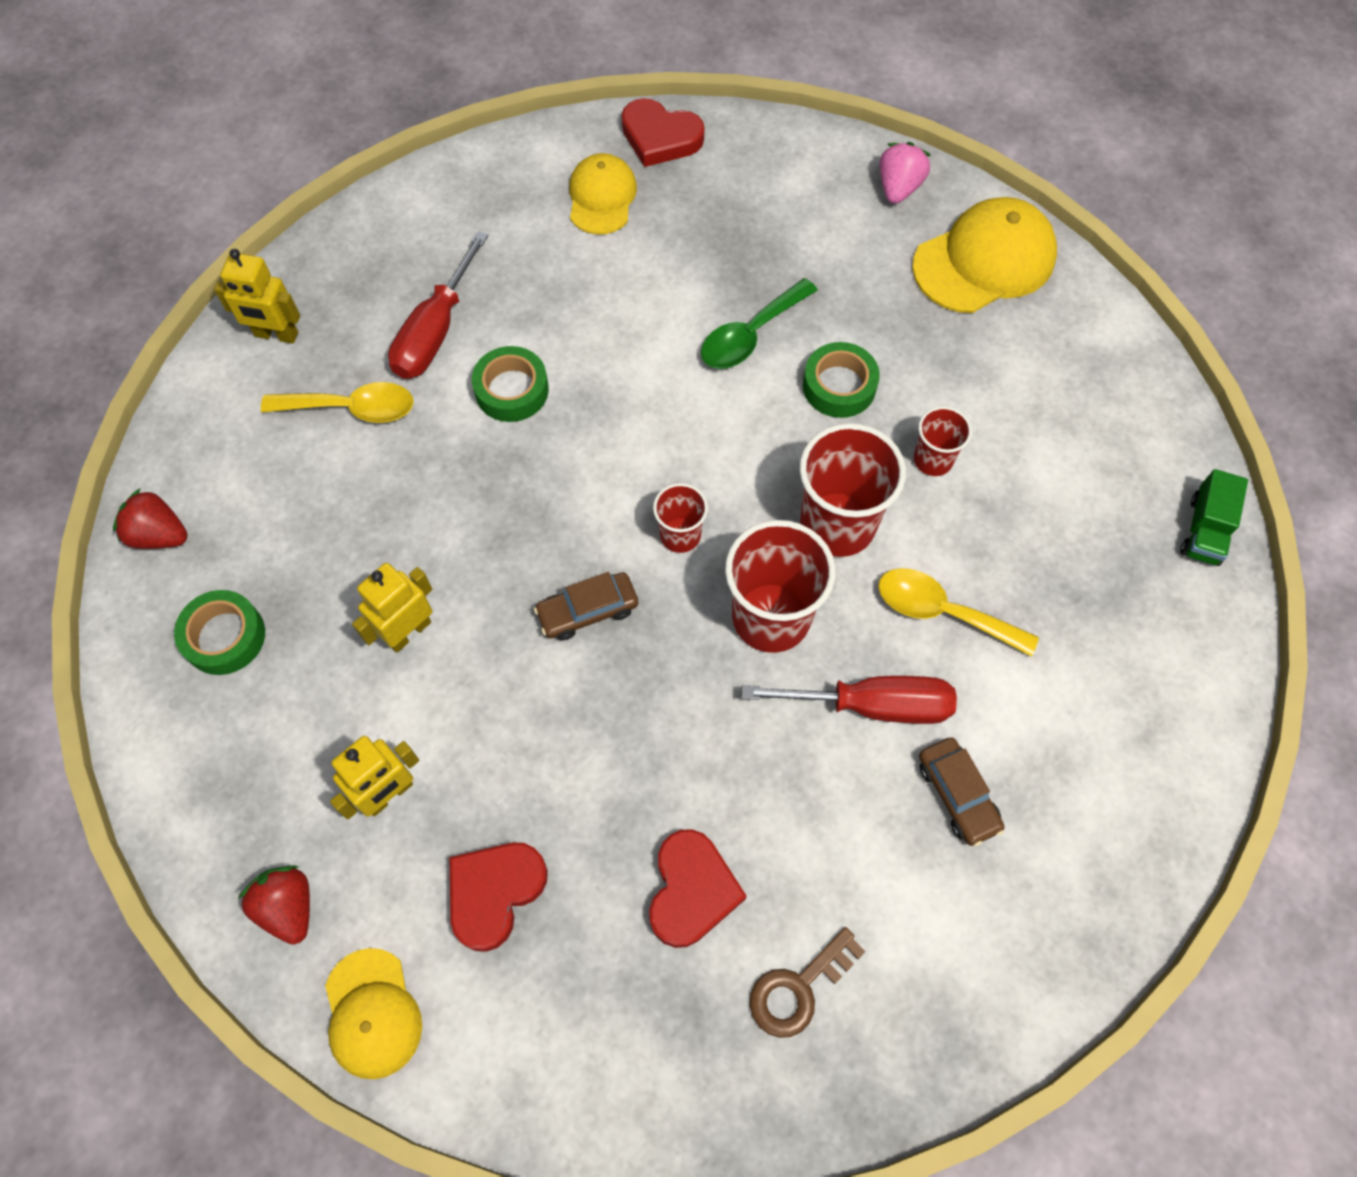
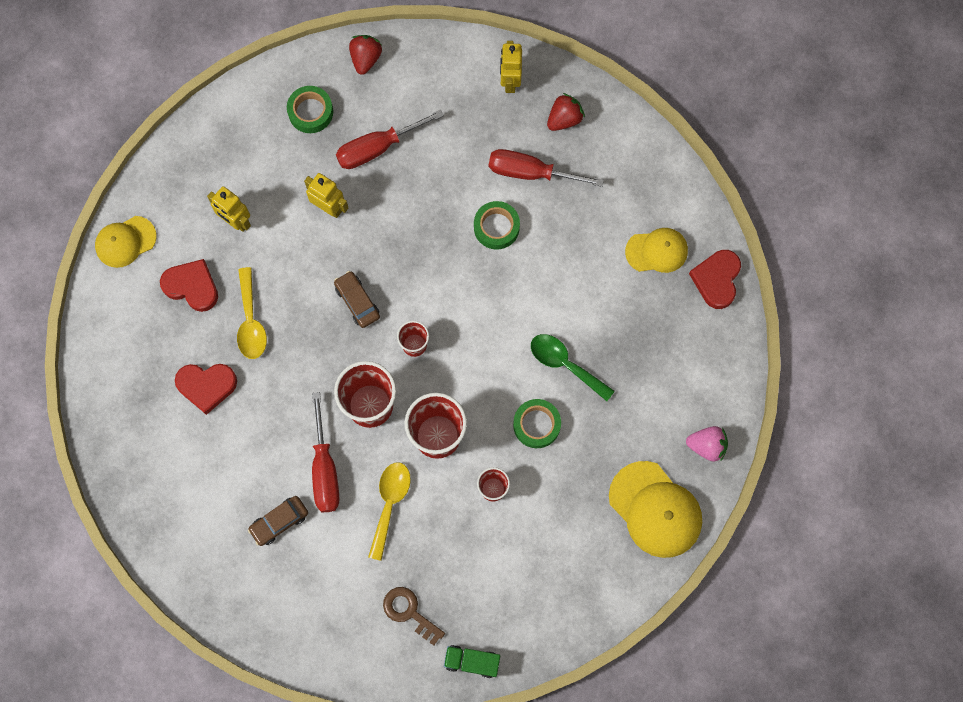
camera: 80 degrees right, 10 degrees up
red strawberry [238,866,310,945] -> red strawberry moved to [547,93,585,131]
yellow spoon [261,382,414,423] -> yellow spoon moved to [237,267,267,359]
brown key [750,927,866,1038] -> brown key moved to [383,587,445,645]
none -> red screwdriver [336,109,444,169]

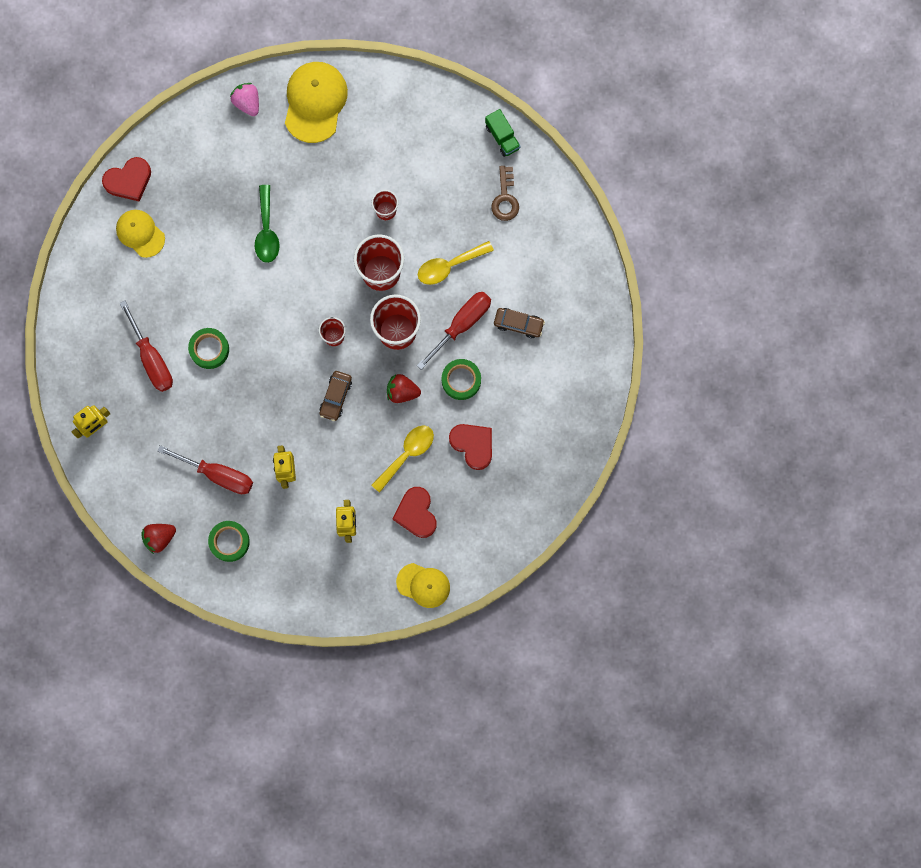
camera: 130 degrees left, 5 degrees up
green tape [513,399,561,448] -> green tape moved to [442,359,481,400]
red strawberry [547,93,585,131] -> red strawberry moved to [387,374,421,403]

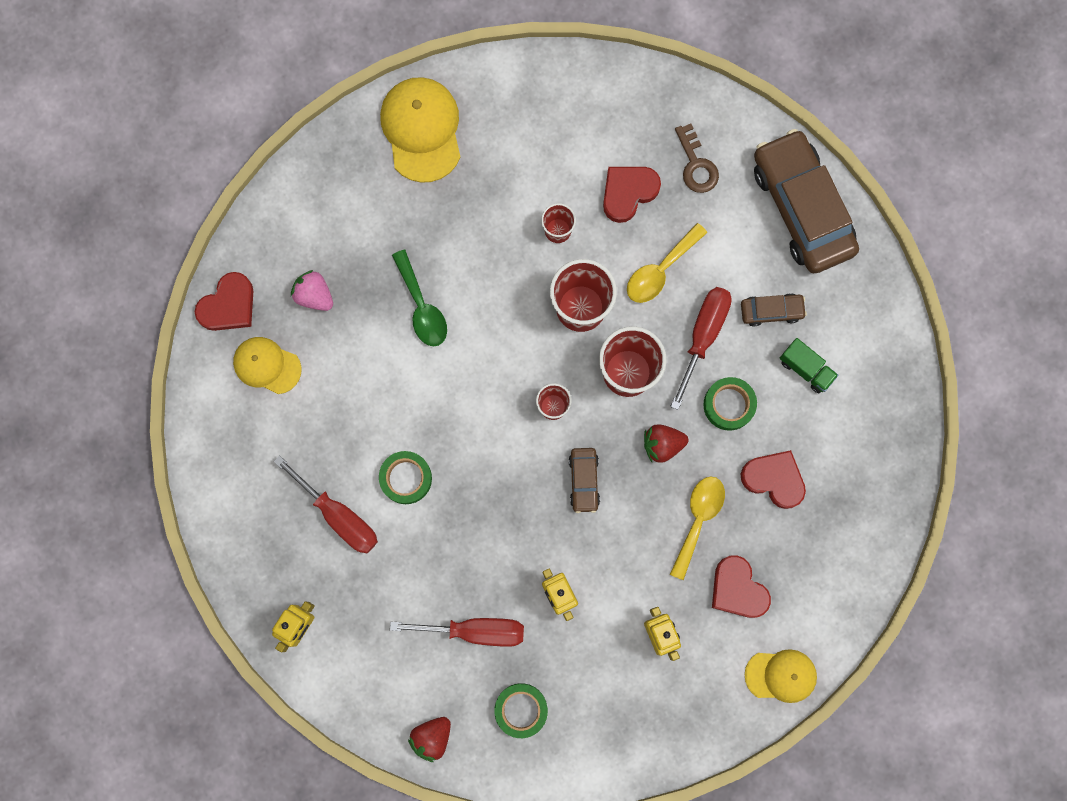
camera: 20 degrees left, 0 degrees up
pink strawberry [230,83,259,116] -> pink strawberry moved to [291,270,333,311]
green truck [485,109,521,157] -> green truck moved to [779,338,838,394]
none -> red heart [603,167,661,223]
none -> brown car [754,129,859,273]

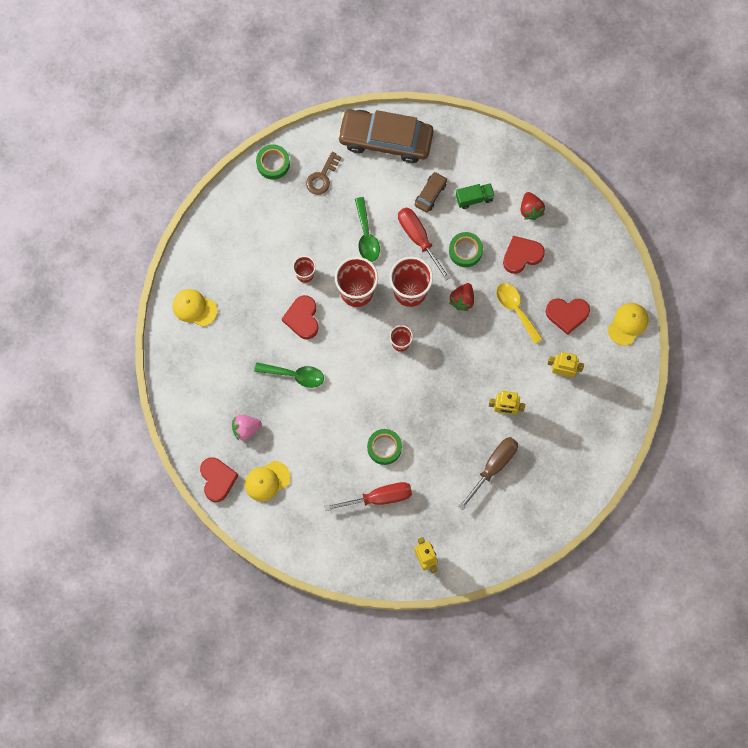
camera: 55 degrees left, 5 degrees down
yellow cap [380,77,460,183] -> yellow cap [173,289,217,327], size x0.63
red screwdriver [390,618,524,647] -> brown screwdriver [458,437,518,510]
red strawberry [408,717,451,762] -> red strawberry moved to [521,192,545,220]
green tape [494,683,548,738] -> green tape moved to [256,145,290,180]
brown car [569,448,600,513] -> none
red heart [603,167,661,223] -> red heart moved to [282,295,319,339]
yellow spoon [627,223,707,303] -> green spoon [355,197,380,262]
brown key [675,124,719,193] -> brown key turned 105 degrees clockwise [306,152,341,195]

